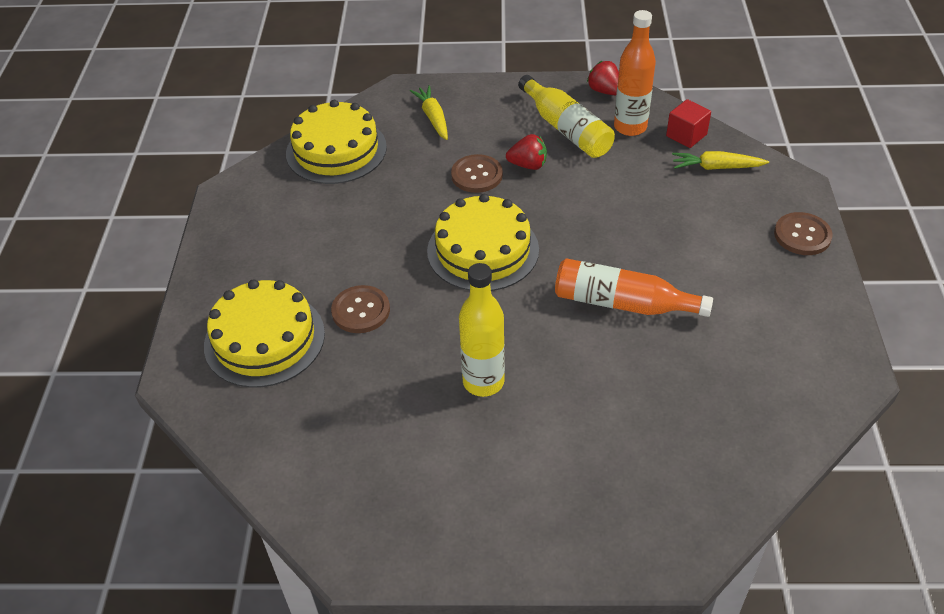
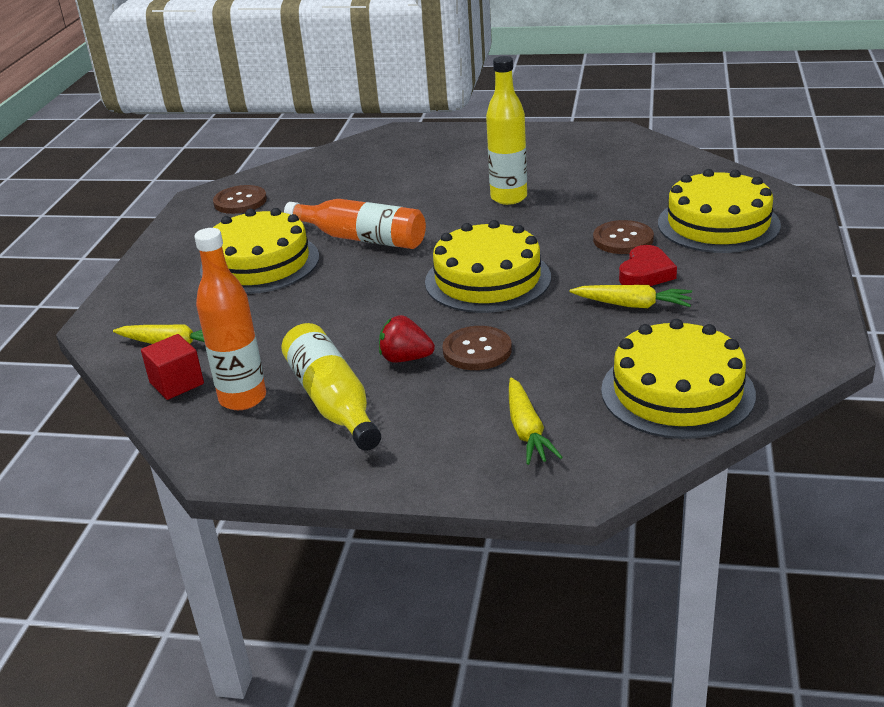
camera: 170 degrees left, 15 degrees down
red strawberry [587,61,619,95] -> none
brown button [774,212,833,255] -> brown button moved to [213,185,267,214]
none -> yellow cake [200,208,319,294]
none -> yellow carrot [570,285,692,308]
none -> red heart [619,245,677,286]

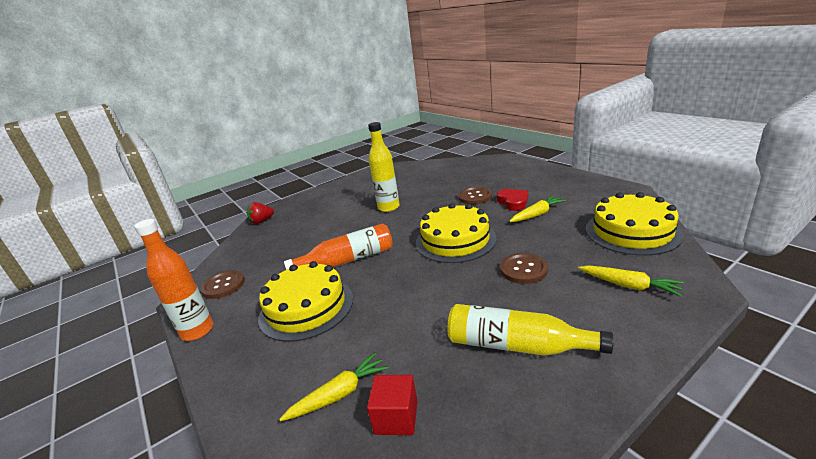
camera: 45 degrees left, 5 degrees down
orange bottle [194,228,266,410] -> orange bottle moved to [134,219,213,341]
red strawberry [379,315,435,363] -> red strawberry moved to [247,202,274,224]
yellow cake [658,169,781,253] -> none

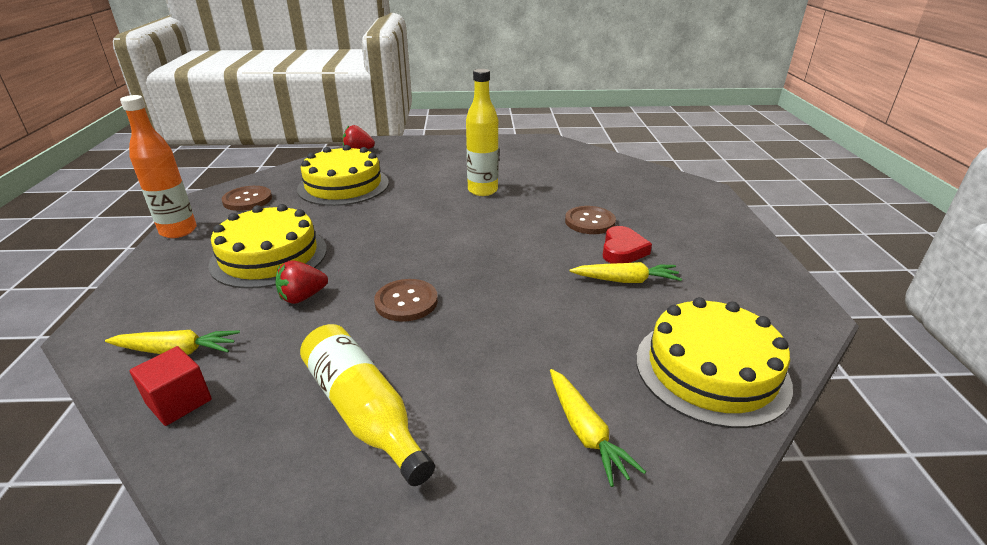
camera: 30 degrees right, 5 degrees up
orange bottle [284,223,393,270] -> none
yellow cake [416,203,497,263] -> yellow cake moved to [297,145,389,206]
brown button [500,253,548,284] -> brown button moved to [374,279,438,322]
none -> red strawberry [275,261,328,304]

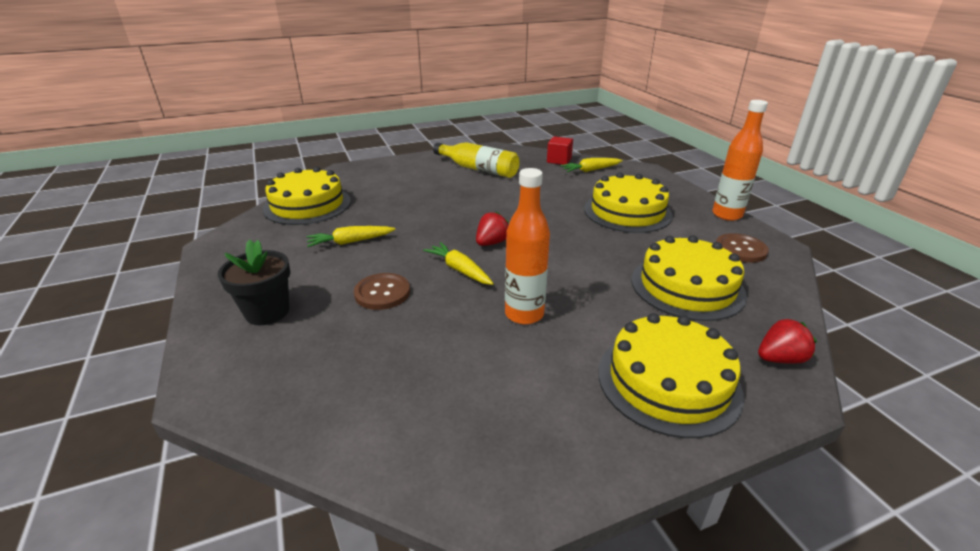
camera: 160 degrees right, 0 degrees up
red strawberry [275,261,328,304] -> red strawberry moved to [476,211,509,246]
brown button [374,279,438,322] -> none
yellow bottle [466,69,499,196] -> orange bottle [505,168,550,324]
yellow carrot [550,369,646,487] -> yellow carrot moved to [423,242,494,285]
red heart [603,226,652,264] -> none
none -> black flower pot [218,239,290,325]
none -> yellow cake [598,313,744,438]

